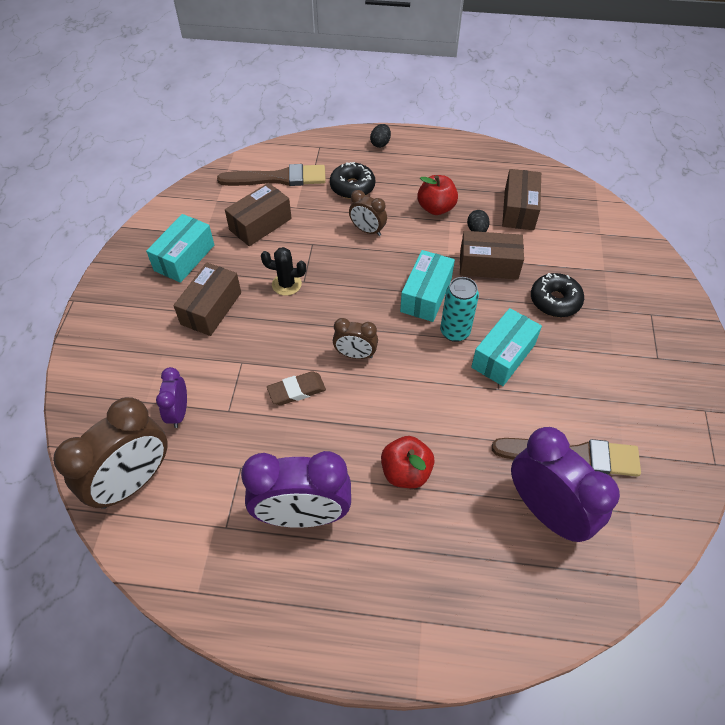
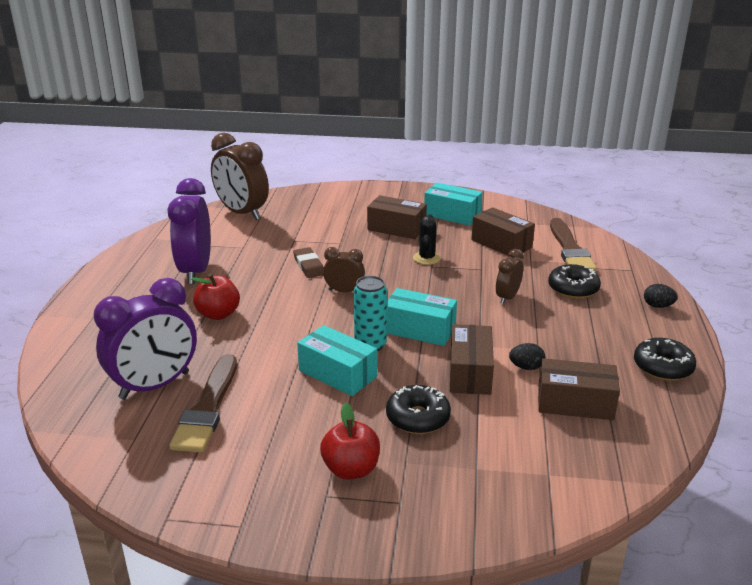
camera: 90 degrees right, 25 degrees down
purple clock [156,367,187,428] -> none
brown clock [333,318,378,359] -> brown clock turned 90 degrees clockwise [323,247,365,292]
red apple [417,175,458,215] -> red apple moved to [320,402,380,480]
none -> black donut [634,338,696,381]

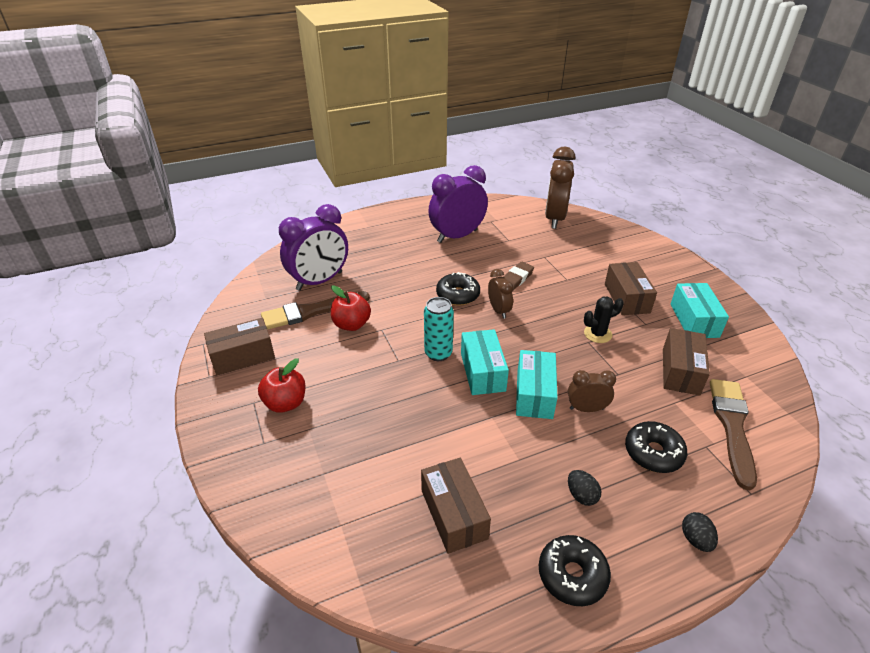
camera: 60 degrees right, 10 degrees up
purple clock [94,278,197,400] -> purple clock turned 60 degrees counterclockwise [279,204,348,291]
red apple [191,274,240,320] -> red apple moved to [331,285,371,331]
turquoise box [297,325,377,396] -> turquoise box moved to [516,350,558,419]
black donut [386,385,451,434] -> black donut moved to [436,272,480,306]
brown box [450,324,494,395] -> brown box moved to [204,318,275,375]
black egg [509,343,545,370] -> black egg moved to [568,470,601,506]
brown brush [550,218,597,272] -> brown brush turned 135 degrees clockwise [710,379,757,490]

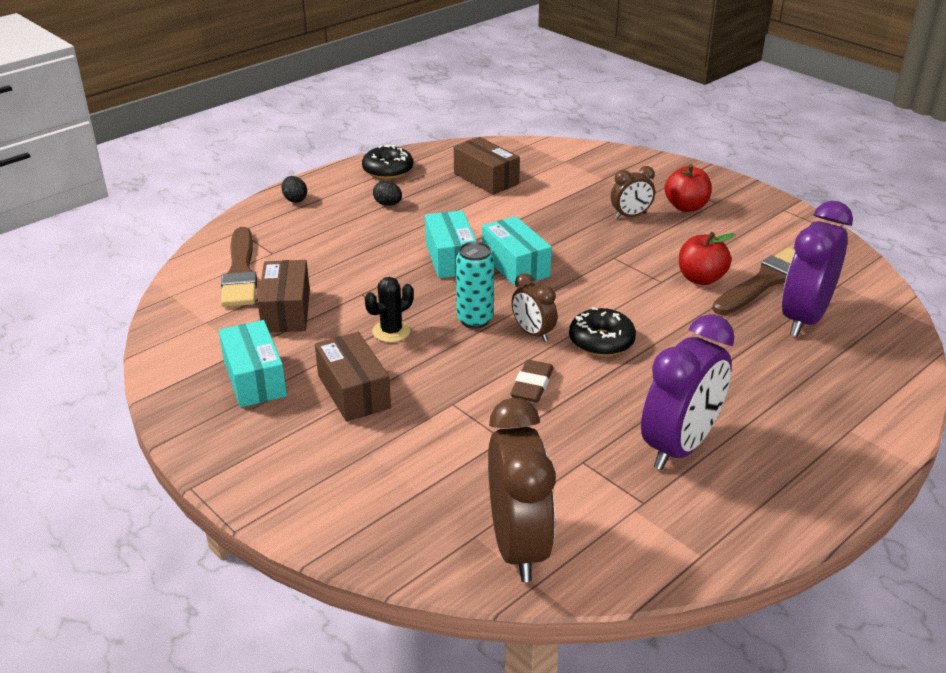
camera: 160 degrees right, 5 degrees down
brown box [204,318,275,375] -> none
turquoise can [424,297,454,361] -> turquoise can moved to [456,241,494,328]
brown clock [568,370,616,412] -> brown clock moved to [611,166,655,219]
black donut [625,421,687,473] -> none

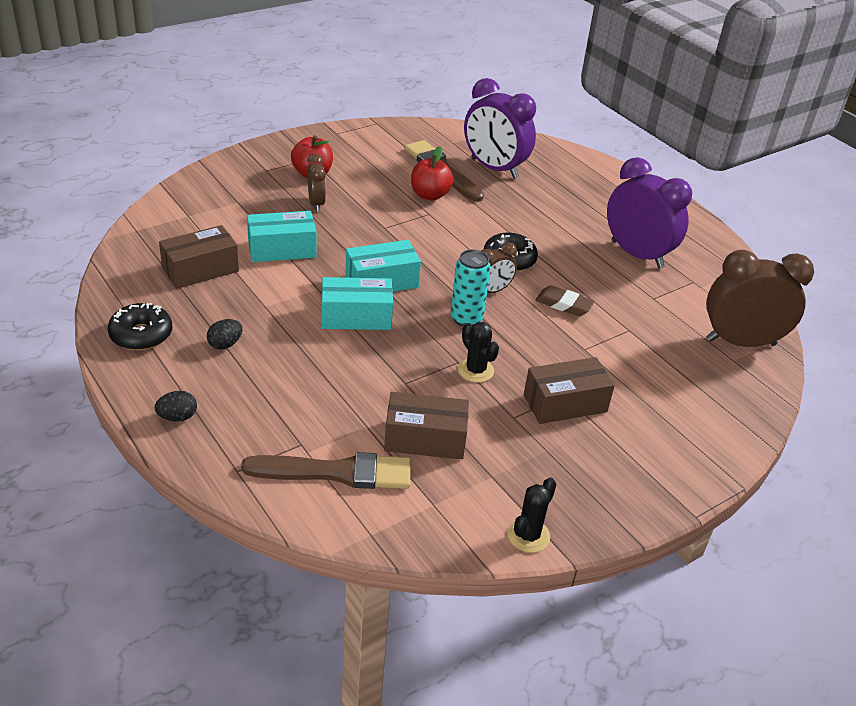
camera: 85 degrees left, 5 degrees up
turquoise box [219,320,287,407] -> turquoise box moved to [247,211,316,262]
none -> black cactus [507,477,556,553]

